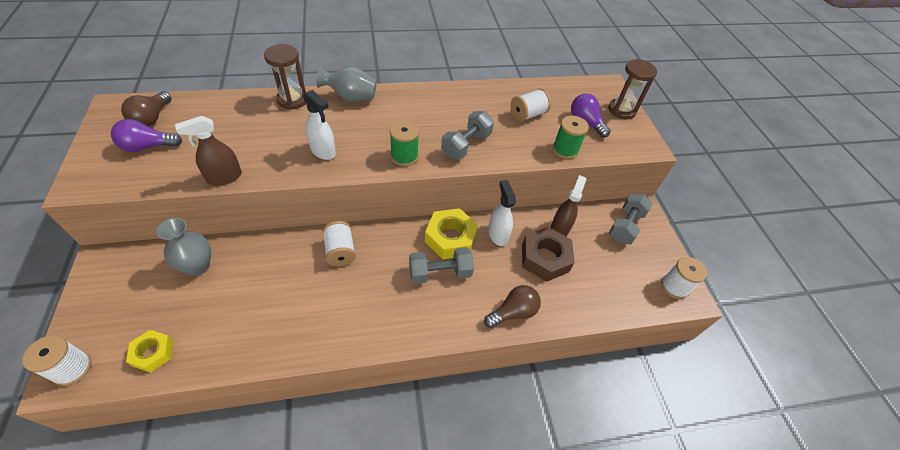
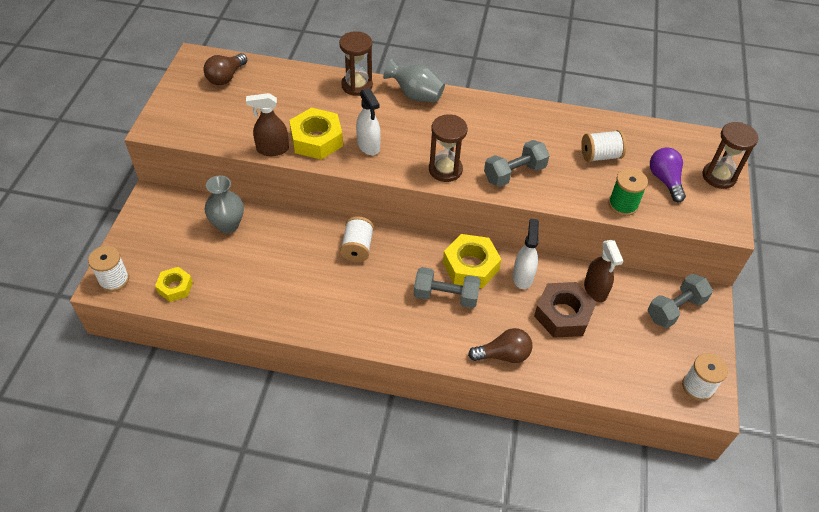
camera: 25 degrees right, 0 degrees up
purple light bulb [111,119,182,152] -> none
green spool [390,120,419,166] -> brown hourglass [429,115,468,182]
brown spray bottle [551,175,587,236] -> brown spray bottle turned 120 degrees clockwise [584,240,623,302]
none -> yellow nut [289,108,343,160]

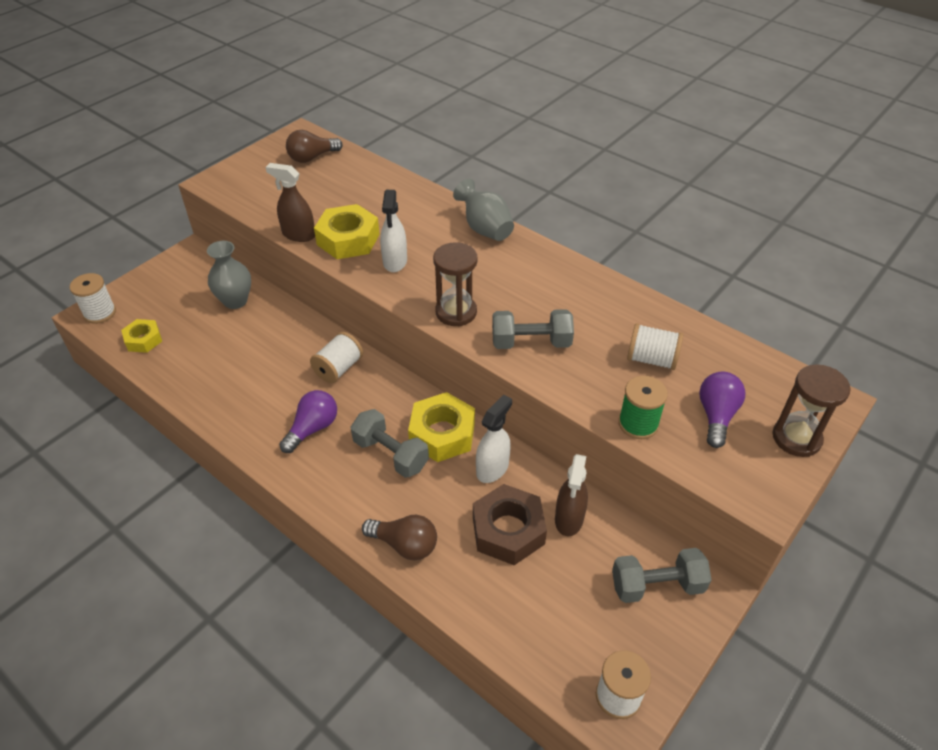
camera: 30 degrees right, 5 degrees down
brown hourglass [339,31,373,96] -> none
none -> purple light bulb [279,390,337,453]

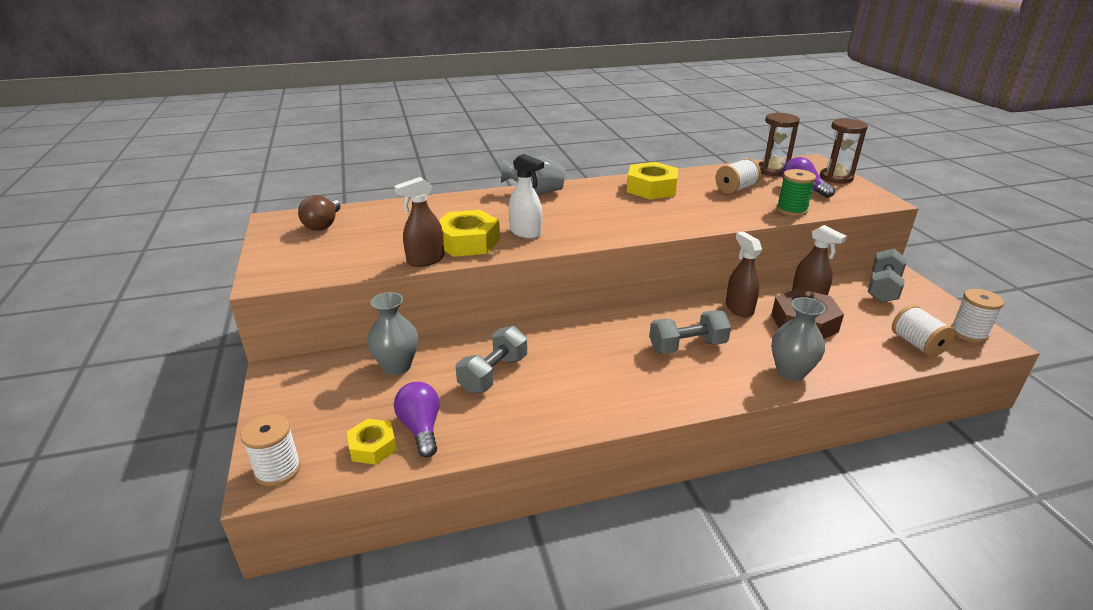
camera: 55 degrees left, 15 degrees down
purple light bulb [279,390,337,453] -> purple light bulb moved to [394,382,440,458]
white spool [310,332,363,383] -> white spool moved to [892,305,955,357]
brown light bulb [362,515,437,560] -> grey vase [772,297,826,381]
yellow nut [408,392,475,462] -> yellow nut moved to [627,162,678,200]
brown hourglass [433,242,478,327] -> brown hourglass moved to [758,113,800,176]
white spray bottle [476,395,512,483] -> brown spray bottle [726,232,762,317]
grey dumbbell [492,309,574,349] -> grey dumbbell moved to [456,326,527,394]

